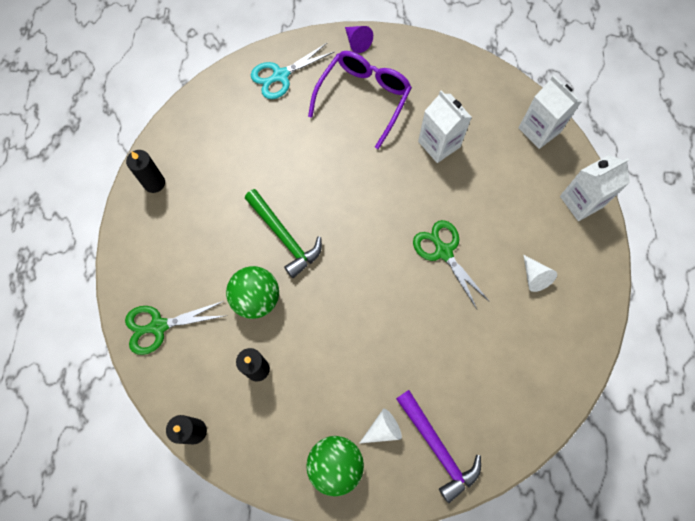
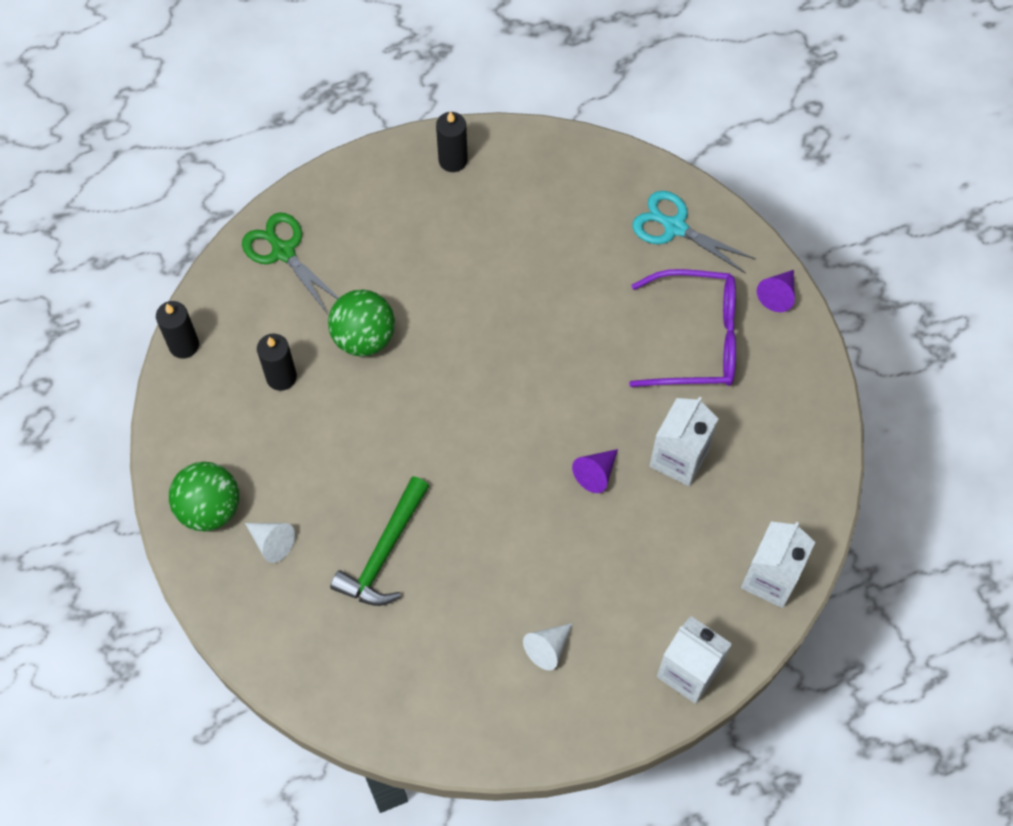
camera: 65 degrees right, 5 degrees down
green hammer [245,189,322,278] -> green hammer moved to [330,476,429,606]
purple hammer [396,390,481,503] -> none
green scissors [413,220,490,309] -> none
none -> purple cone [572,449,618,493]

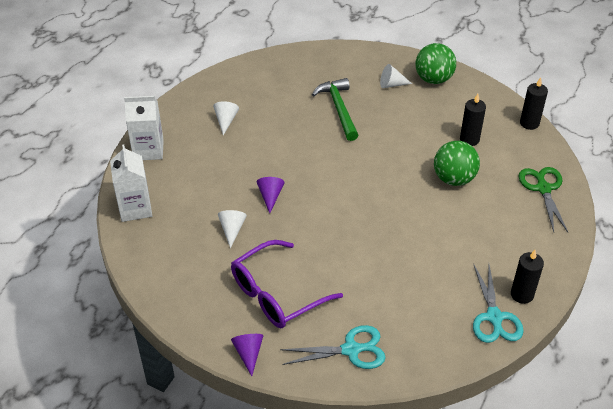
camera: 140 degrees right, 20 degrees down
green scissors [242,212,338,314] -> green scissors turned 105 degrees counterclockwise [518,167,568,232]
white carton [650,397,719,486] -> white cone [218,210,247,248]
none -> turquoise scissors [473,265,524,343]

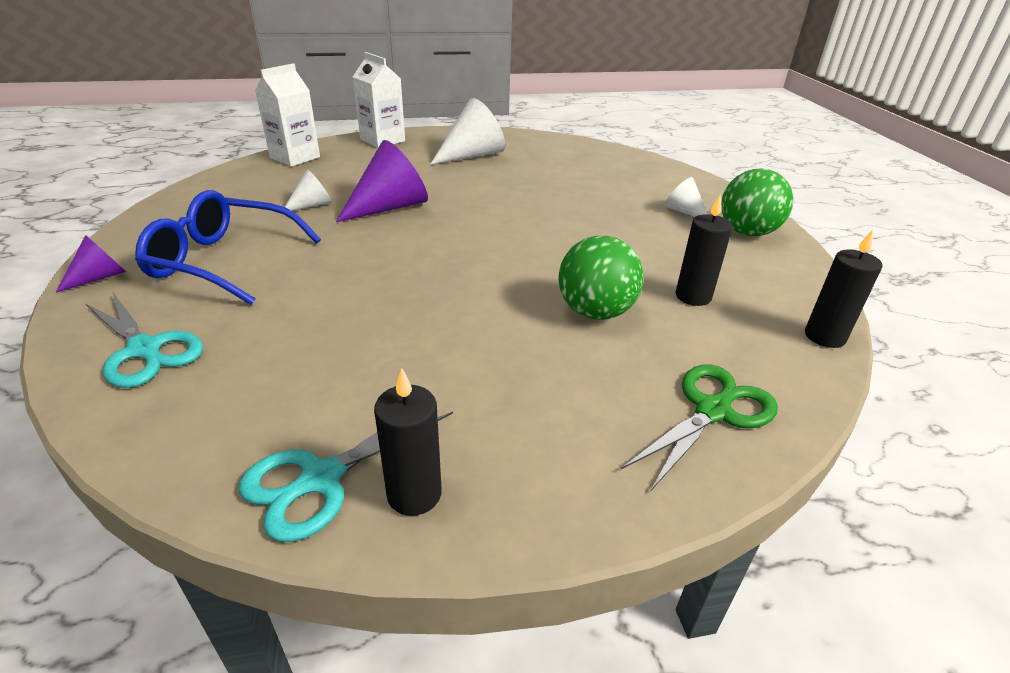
camera: 50 degrees right, 10 degrees down
white cone [213,101,239,135] -> white cone [430,98,505,165], size x1.85
purple glasses [231,240,343,328] -> blue glasses [135,190,321,305]
purple cone [256,177,285,213] -> purple cone [336,140,428,222], size x1.85
green hammer [312,78,358,141] -> none

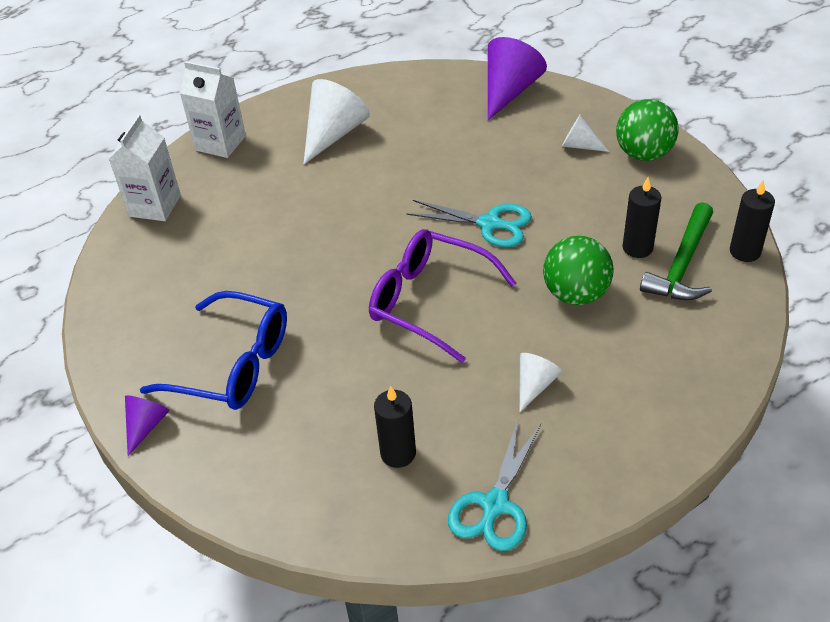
camera: 20 degrees left, 10 degrees up
turquoise scissors [85,293,203,388] -> turquoise scissors moved to [407,200,532,247]
blue glasses [135,190,321,305] -> blue glasses turned 150 degrees counterclockwise [140,291,287,410]
white cone [285,170,332,211] -> white cone moved to [520,353,562,412]
purple cone [336,140,428,222] -> purple cone moved to [488,37,547,120]
black candle [374,368,442,516] -> black candle moved to [374,386,416,468]
green scissors [621,365,778,492] -> none
none -> purple glasses [369,229,516,363]
none -> green hammer [640,202,713,300]

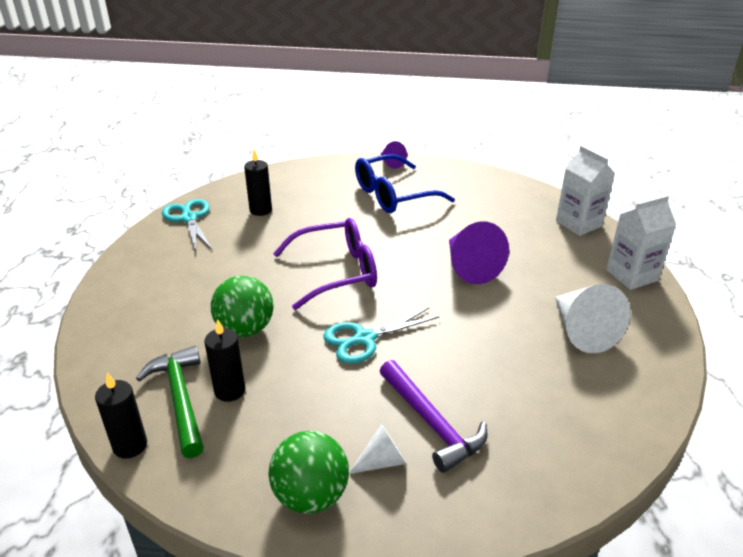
camera: 130 degrees right, 10 degrees down
purple cone [488,37,547,120] -> purple cone moved to [449,221,509,284]
white cone [520,353,562,412] -> none
none -> purple hammer [380,360,487,473]

